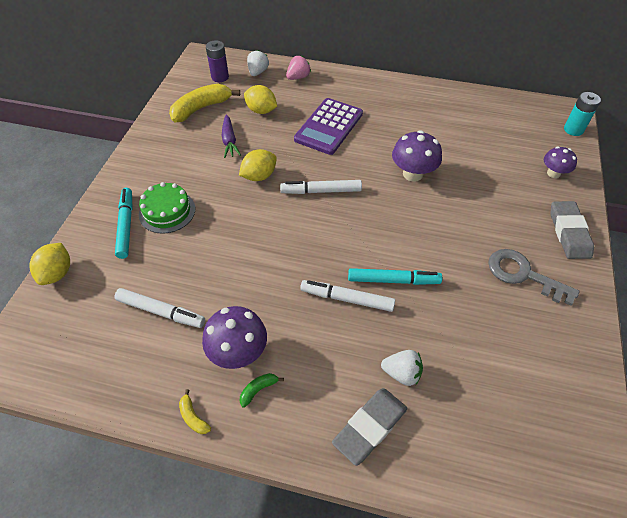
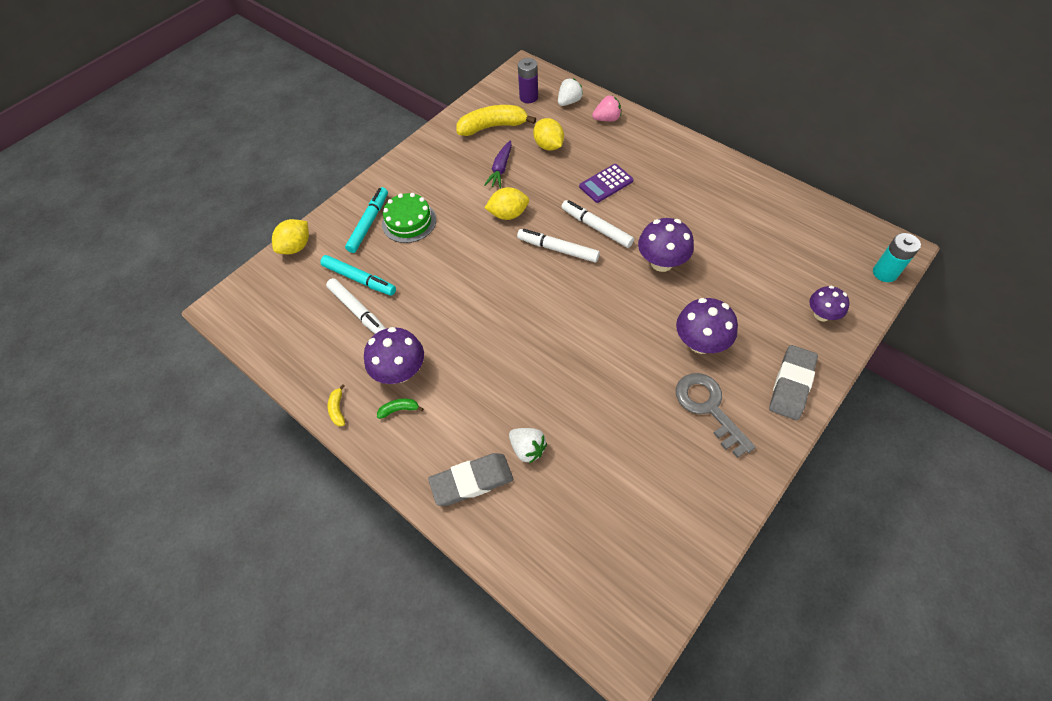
camera: 30 degrees right, 5 degrees up
purple calculator [294,98,363,155] -> purple calculator [579,164,634,203], size x0.62
white marker [300,280,395,312] -> white marker moved to [561,200,634,248]
turquoise marker [348,268,442,285] -> turquoise marker moved to [320,255,396,296]
none -> purple mushroom [676,298,738,354]

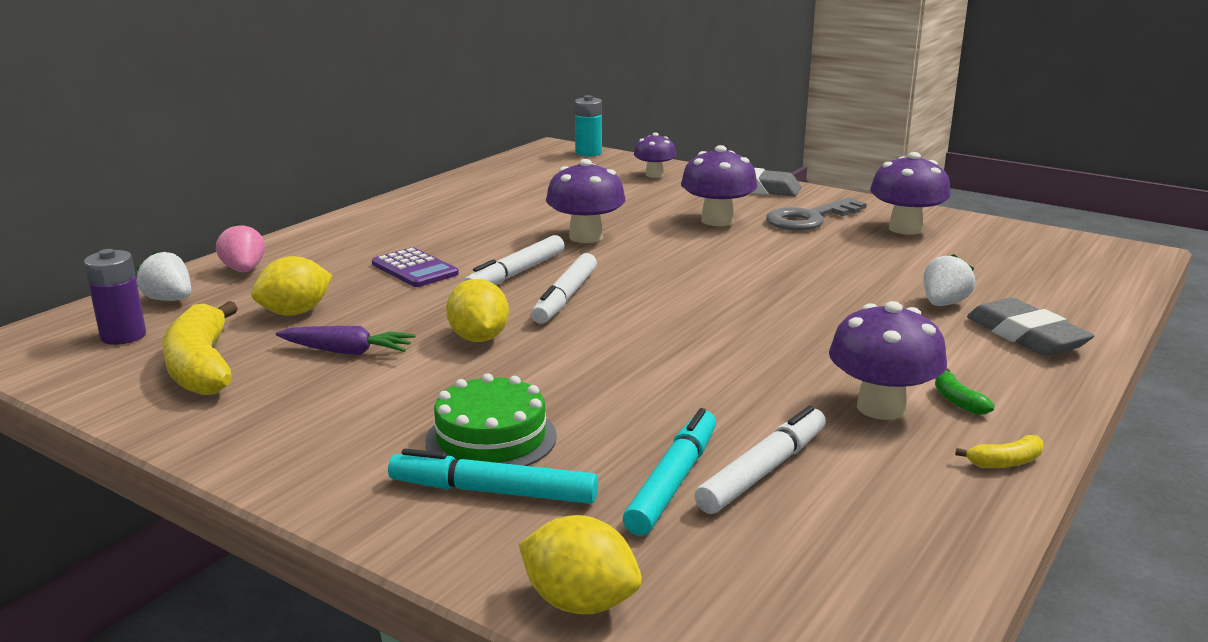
camera: 100 degrees left, 35 degrees down
none -> purple mushroom [870,152,951,235]

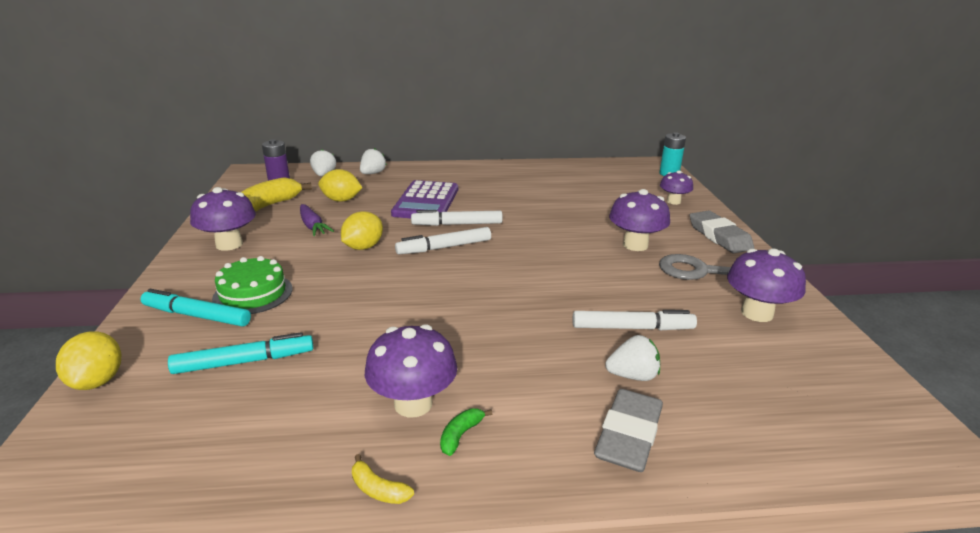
camera: 50 degrees right, 5 degrees up
pink strawberry [216,224,265,272] -> white strawberry [360,148,387,174]
purple calculator [372,247,459,287] -> purple calculator [391,180,458,218], size x1.62
turquoise marker [388,448,598,504] -> turquoise marker turned 45 degrees counterclockwise [141,289,251,326]
purple mushroom [546,159,626,243] -> purple mushroom moved to [190,187,256,251]
white marker [694,405,826,514] -> white marker moved to [572,310,697,330]

